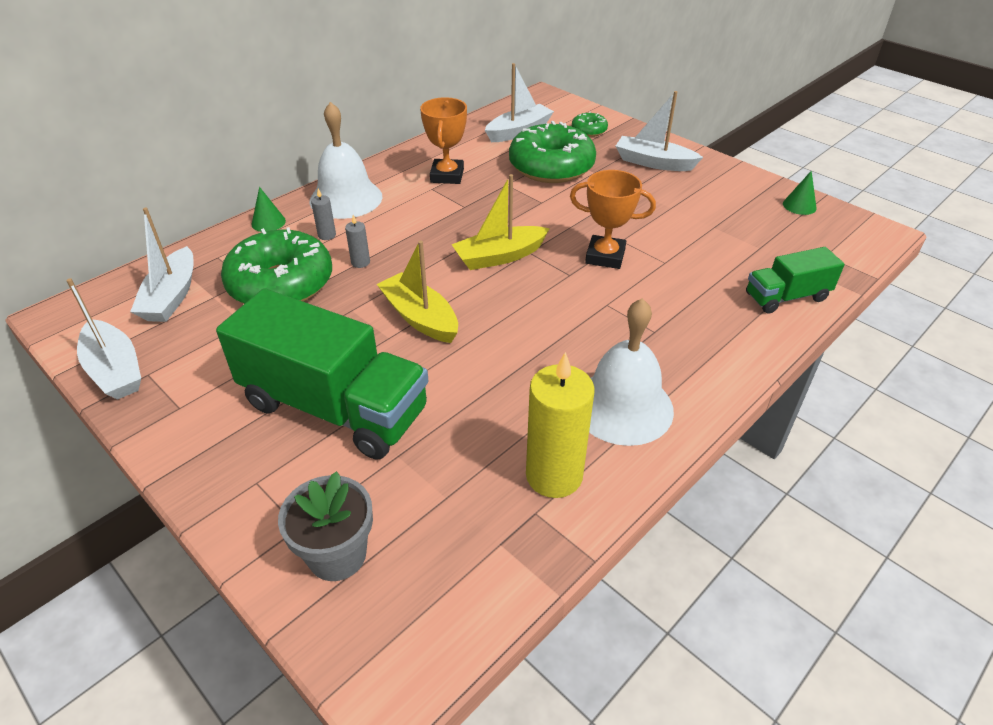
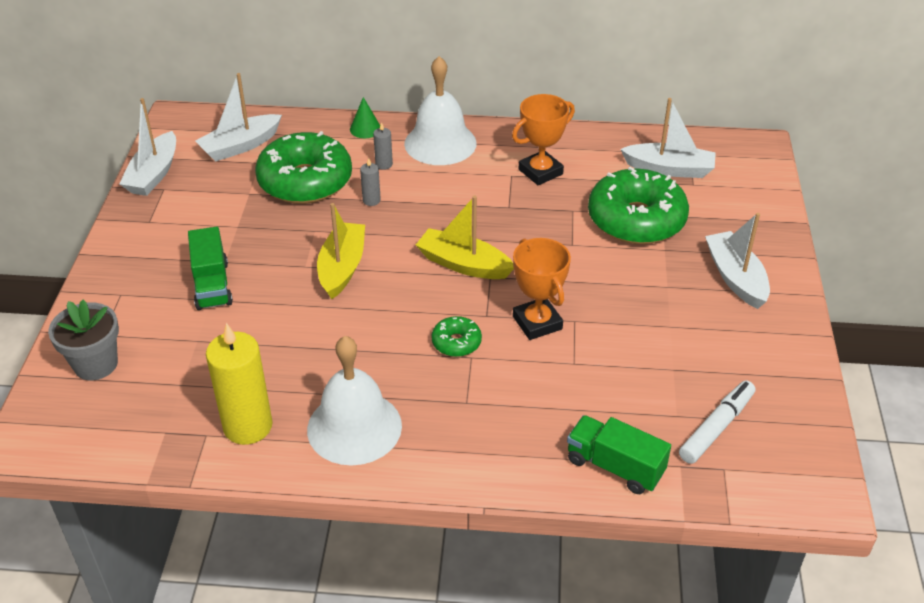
camera: 50 degrees right, 0 degrees up
green truck [216,288,428,460] -> green truck [188,227,233,310], size x0.52
green donut [572,111,608,137] -> green donut moved to [431,316,482,357]
green cone [783,171,817,215] -> none
none -> white marker [679,381,755,464]

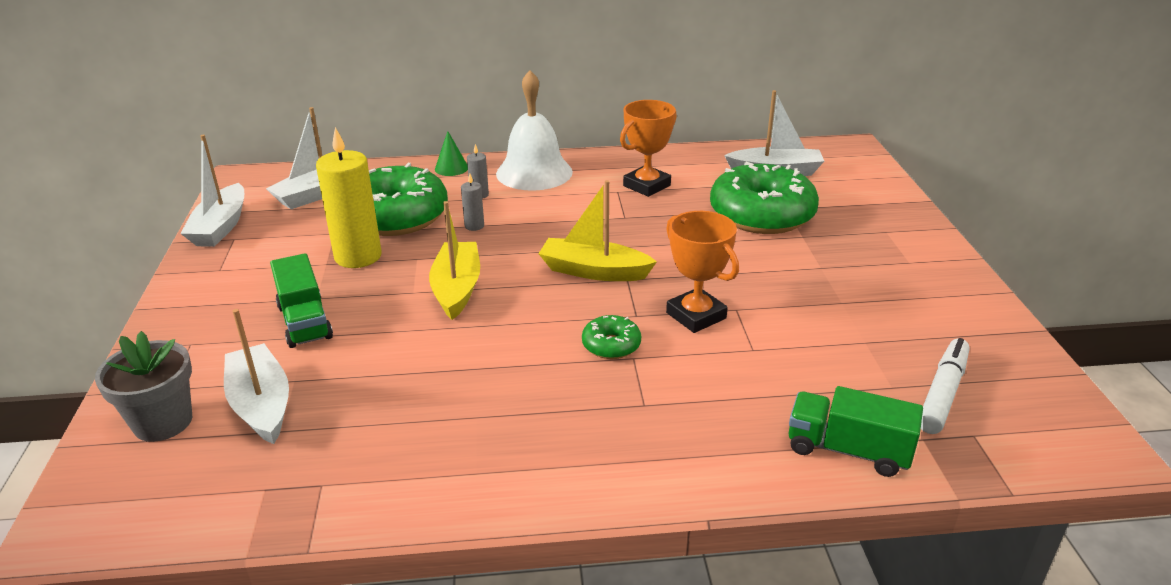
camera: 10 degrees left, 10 degrees down
yellow candle [206,323,273,445] -> yellow candle moved to [316,127,382,268]
white bell [307,336,402,466] -> none
white boat [705,213,770,309] -> white boat moved to [224,309,289,444]

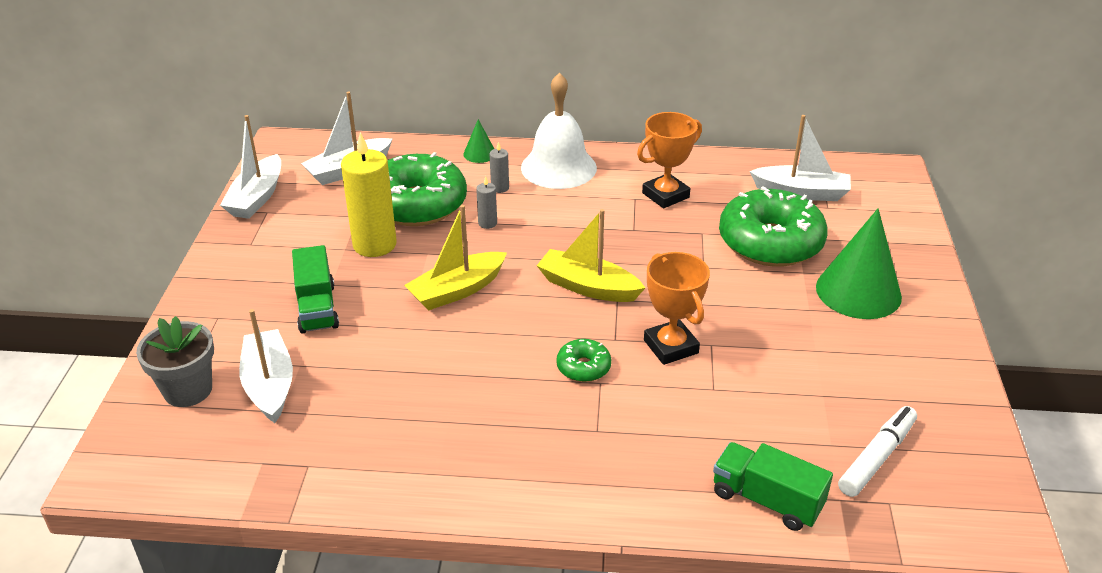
camera: 10 degrees right, 5 degrees up
yellow boat [429,201,480,320] -> yellow boat turned 135 degrees counterclockwise [404,205,507,311]
none -> green cone [816,208,902,319]

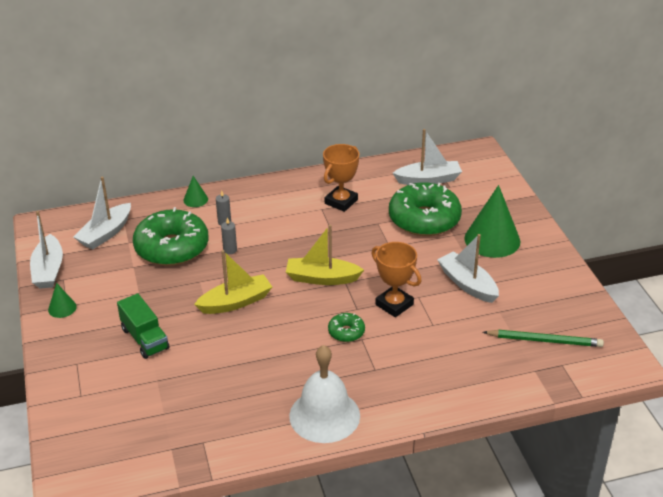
camera: 20 degrees left, 0 degrees up
grey flower pot [136,316,214,407] -> none
white boat [239,309,293,423] -> white boat moved to [437,234,499,303]
yellow candle [341,132,397,257] -> none
yellow boat [404,205,507,311] -> yellow boat turned 150 degrees counterclockwise [194,250,272,314]
white bell [521,73,597,189] -> white bell moved to [289,345,360,443]
green truck [713,442,833,531] -> none
white marker [838,406,917,497] -> green pencil [483,330,604,347]
none -> green cone [48,283,77,318]

